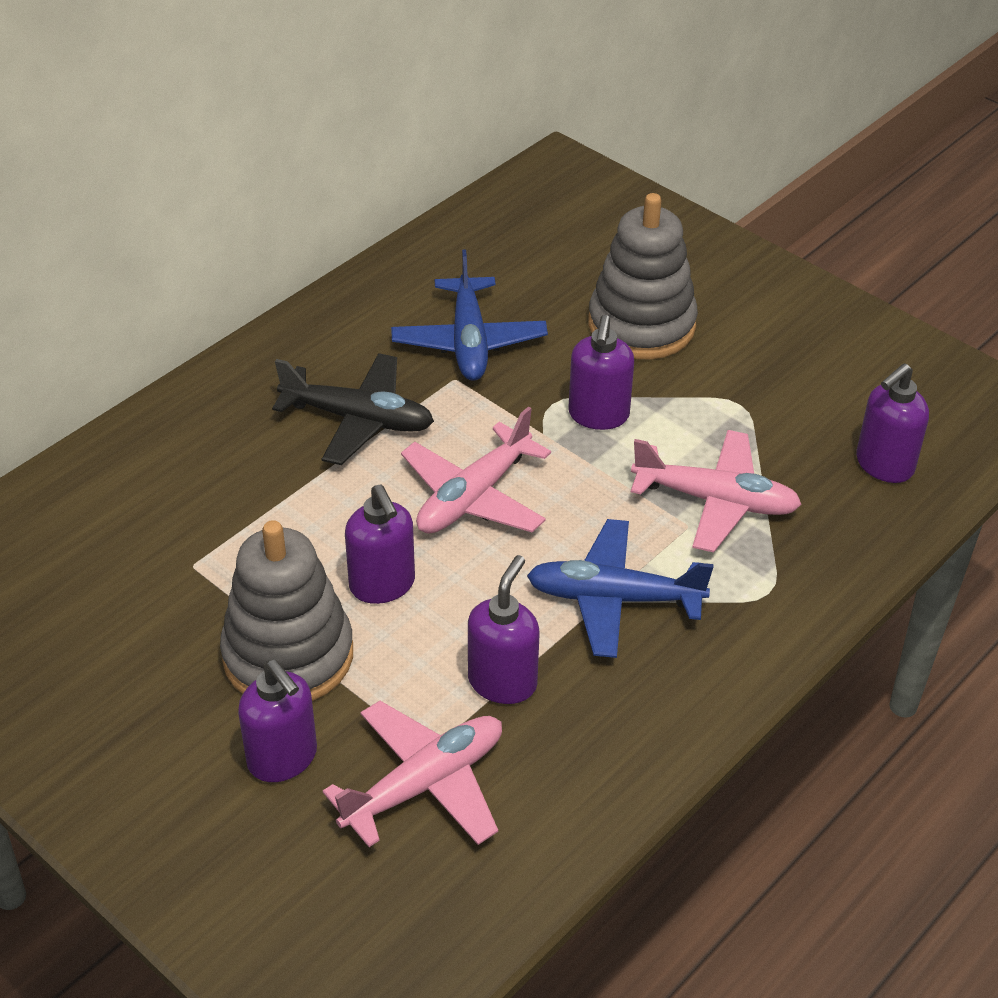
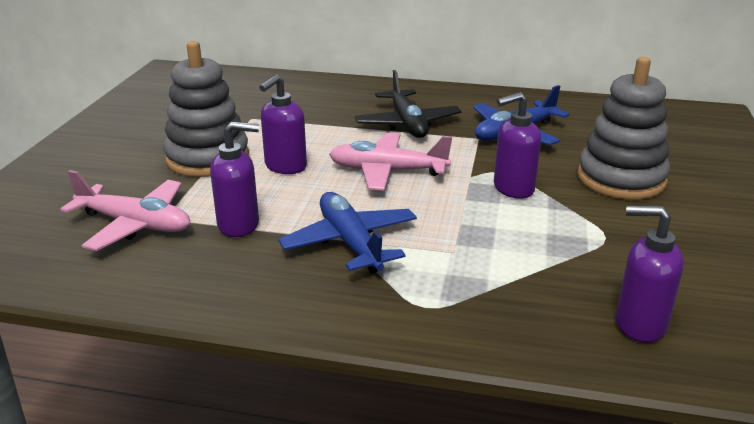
camera: 60 degrees right, 15 degrees down
purple soap dispenser [238,660,317,782] -> none
pink plane [631,430,802,553] -> none

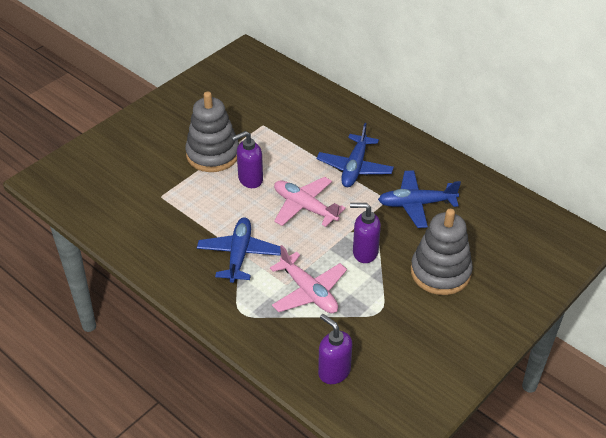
camera: 30 degrees right, 15 degrees up
pink plane [60,170,190,251] -> pink plane moved to [270,245,347,313]
purple soap dispenser [210,122,259,237] -> none
black plane [355,70,462,138] -> blue plane [317,123,394,187]

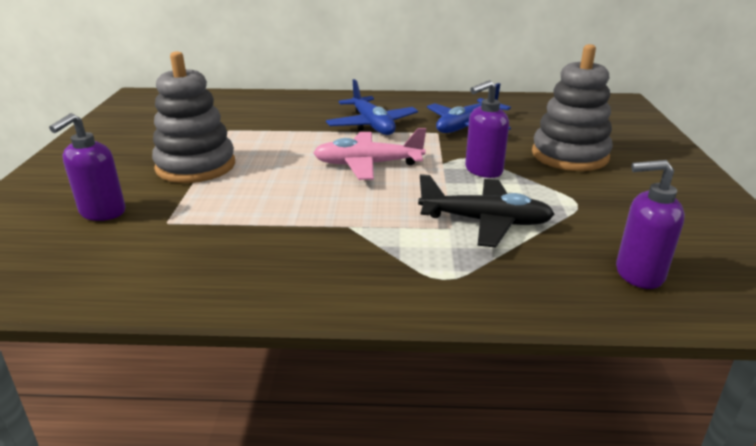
camera: 40 degrees left, 15 degrees down
blue plane [197,217,281,283] -> none
purple soap dispenser [232,131,263,188] -> purple soap dispenser moved to [49,113,126,221]
pink plane [270,245,347,313] -> black plane [418,174,555,248]

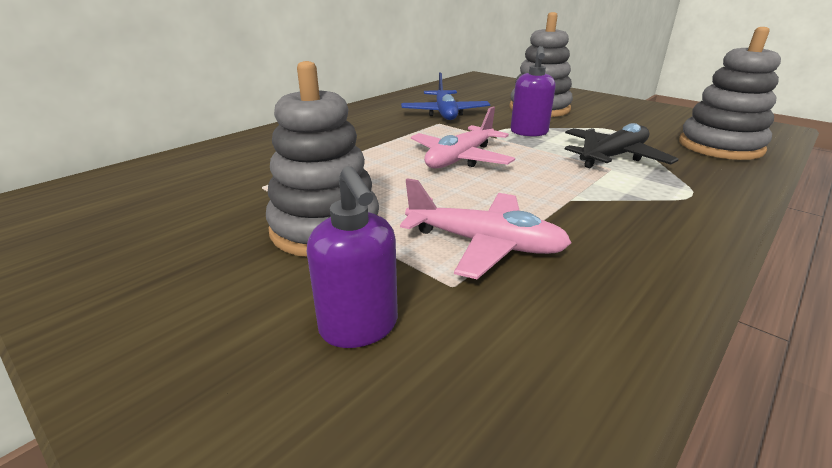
camera: 50 degrees left, 0 degrees up
blue plane [326,79,418,135] -> none
purple soap dispenser [616,160,685,289] -> grey stacking toy [679,27,781,160]
none -> pink plane [400,178,572,279]

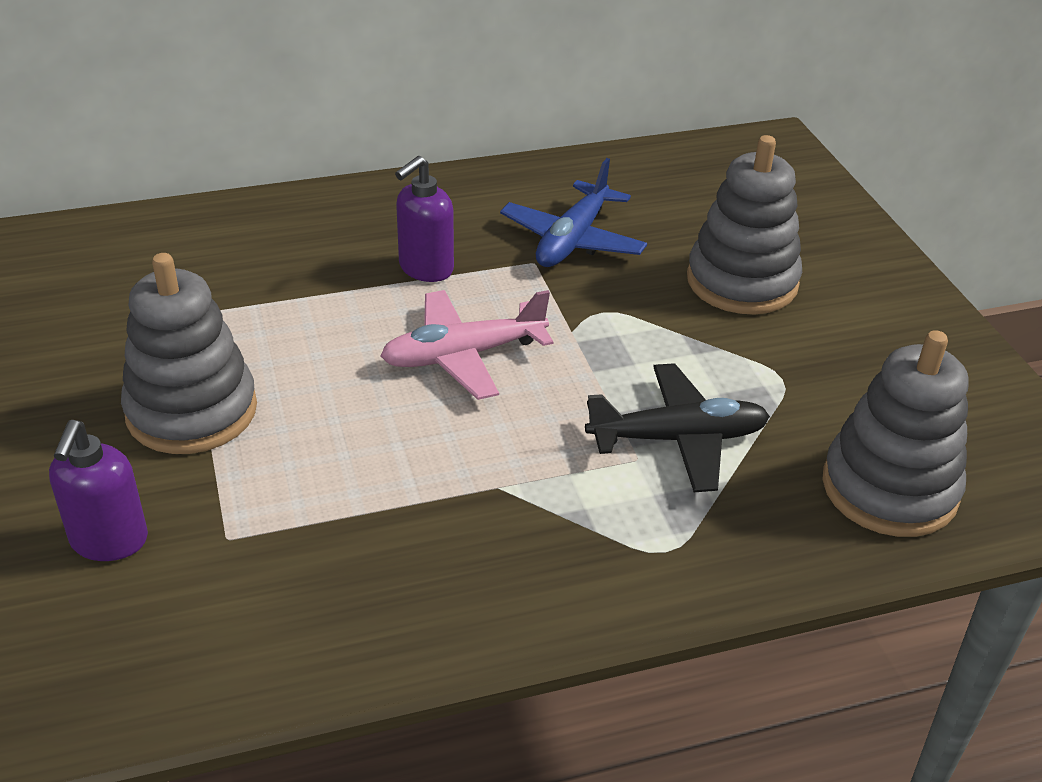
camera: 30 degrees right, 10 degrees up
pink plane [400,178,572,279] -> none
purple soap dispenser [510,46,556,137] -> purple soap dispenser moved to [395,156,454,282]

